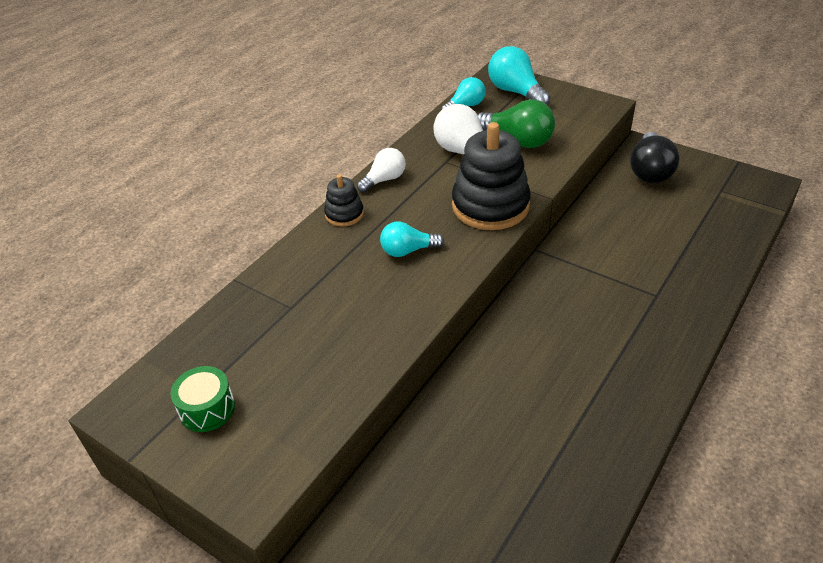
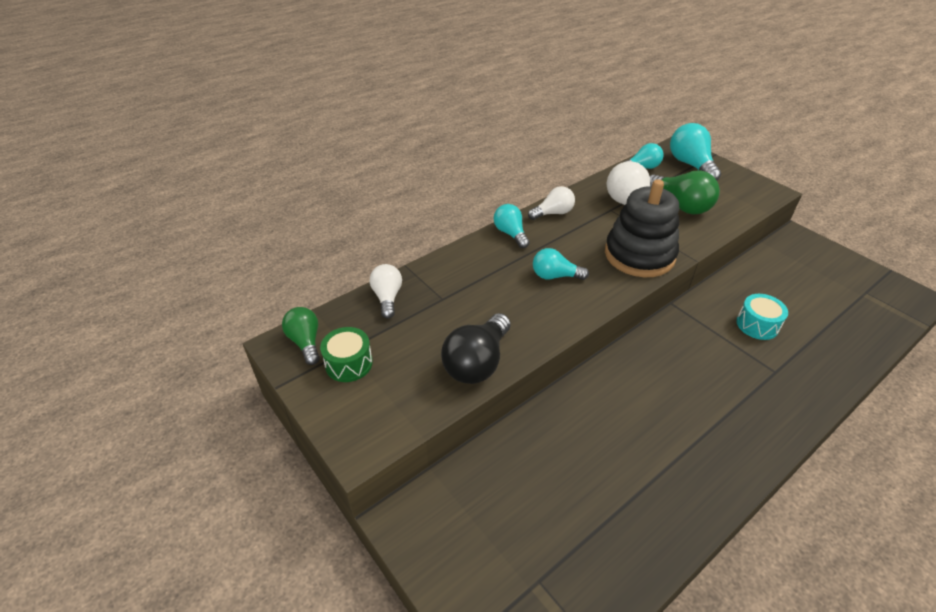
camera: 15 degrees right, 0 degrees up
black stacking toy [324,174,364,226] -> turquoise light bulb [494,204,530,248]
black light bulb [630,132,680,183] -> black light bulb moved to [441,313,510,384]
none -> green light bulb [282,307,320,365]
none -> white light bulb [370,264,402,319]
none -> turquoise drum [736,294,788,340]

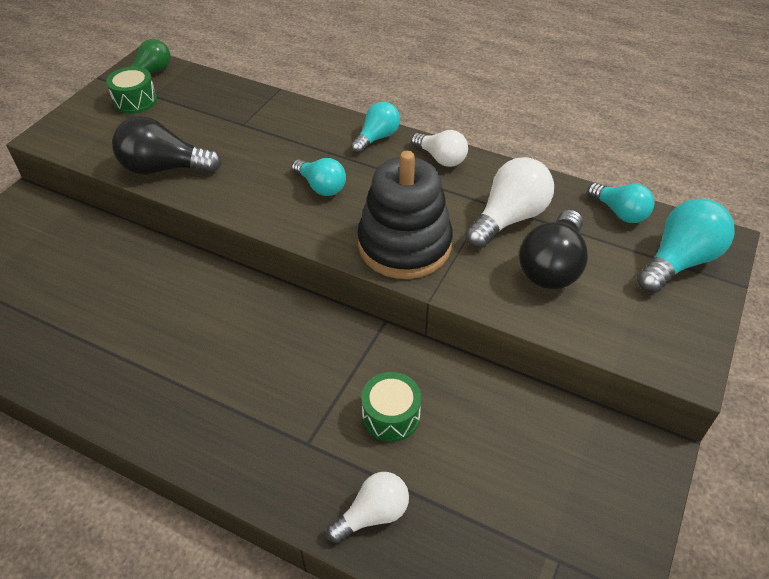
camera: 65 degrees right, 5 degrees up
white light bulb [370,264,402,319] -> white light bulb moved to [326,472,409,543]
turquoise light bulb [533,248,589,280] -> turquoise light bulb turned 150 degrees clockwise [292,158,346,196]
green light bulb [650,171,720,215] -> black light bulb [519,210,588,289]
turquoise drum [736,294,788,340] -> green drum [361,372,421,442]

